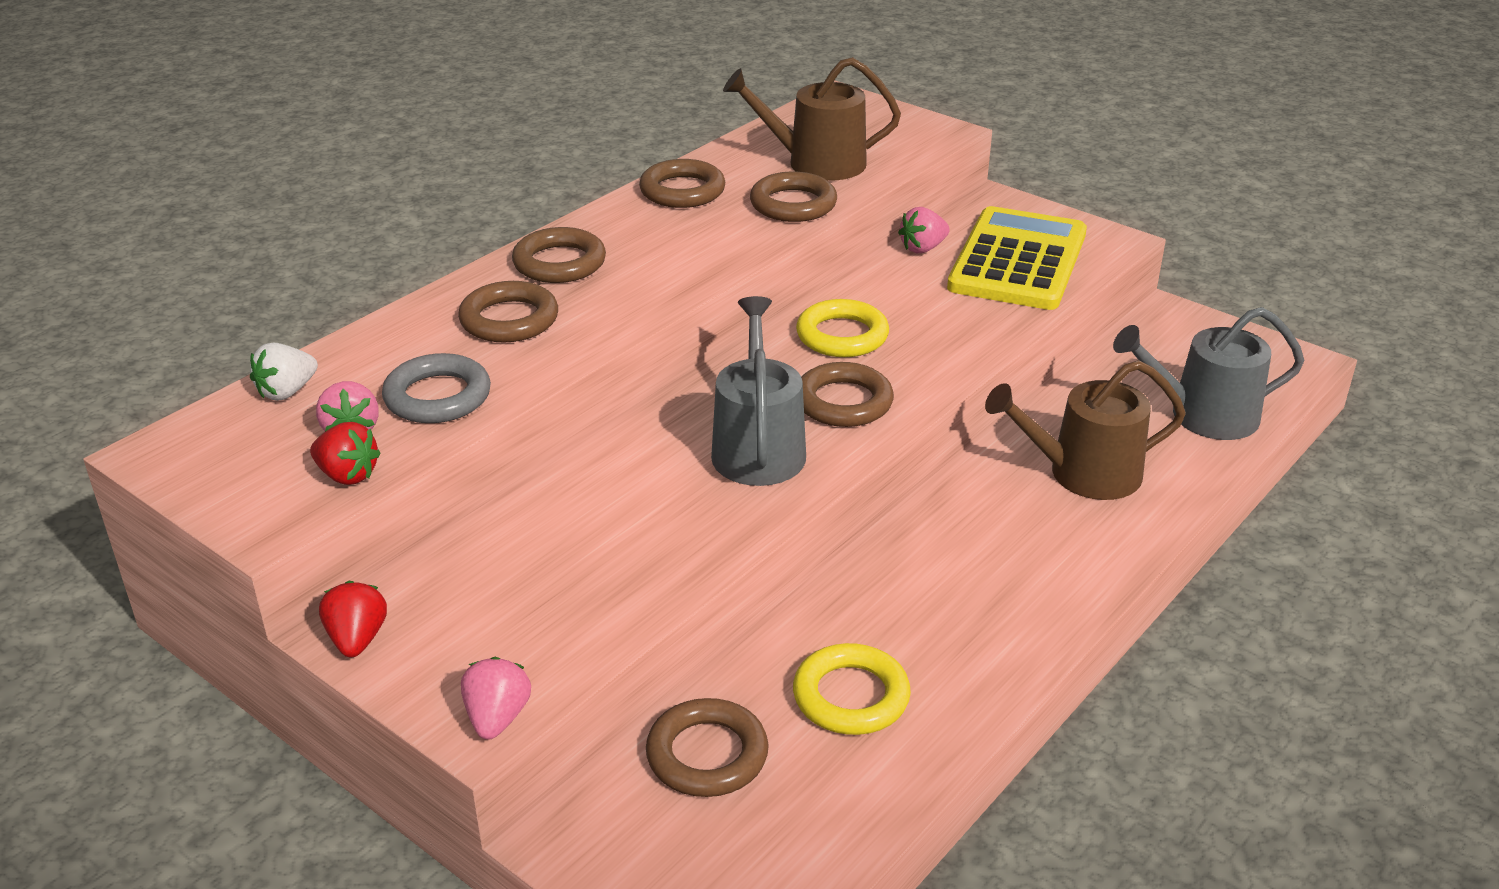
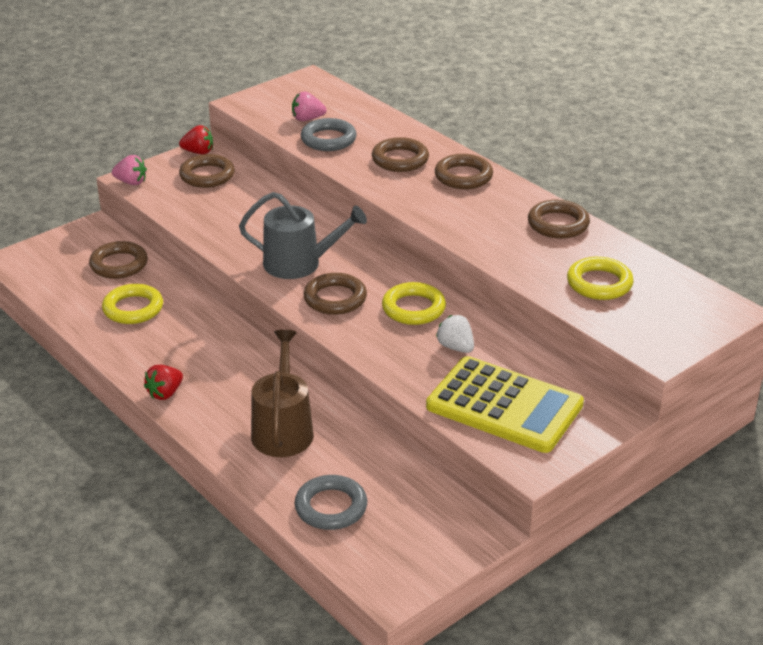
camera: 100 degrees right, 0 degrees up
white strawberry [250,342,318,401] -> white strawberry moved to [436,315,474,353]
red strawberry [310,422,381,485] -> red strawberry moved to [144,365,183,400]
brown watering can [723,57,901,181] -> yellow ring [567,257,634,300]
brown ring [750,172,837,222] -> brown ring moved to [179,154,235,188]
pink strawberry [898,207,950,253] -> none
grey watering can [1113,307,1305,440] -> grey ring [295,475,367,530]

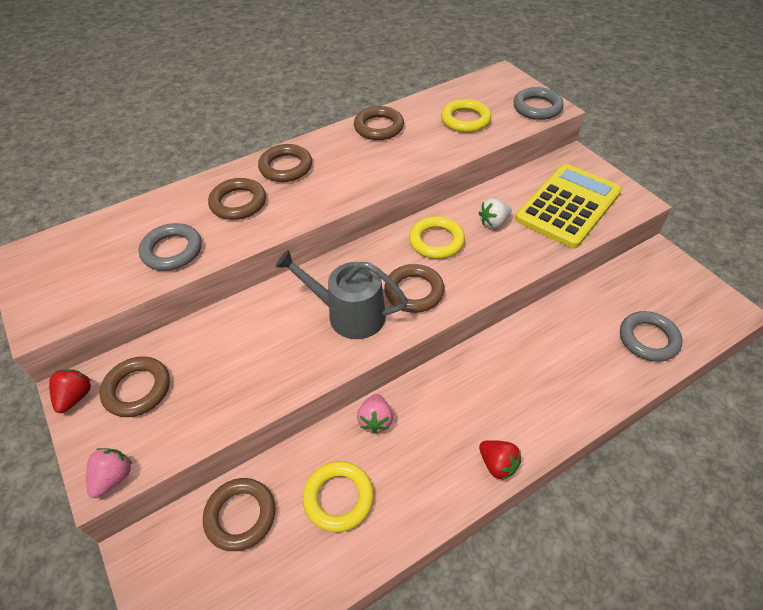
camera: 80 degrees left, 15 degrees up
grey watering can [239,192,367,279] -> grey watering can turned 90 degrees counterclockwise [275,250,408,339]
brown watering can [251,330,314,457] -> none
pink strawberry [292,92,326,121] -> pink strawberry moved to [357,394,393,434]
none -> grey ring [514,87,564,120]

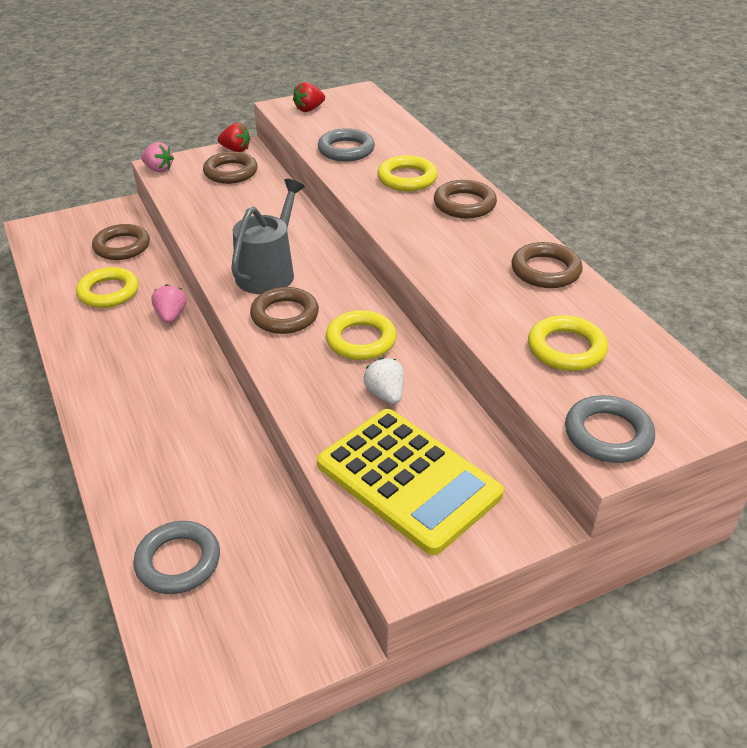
camera: 95 degrees right, 10 degrees down
brown ring [208,178,266,220] -> yellow ring [377,155,438,191]
pink strawberry [357,394,393,434] -> pink strawberry turned 75 degrees clockwise [152,284,186,323]
red strawberry [479,440,521,480] -> red strawberry moved to [293,82,325,112]

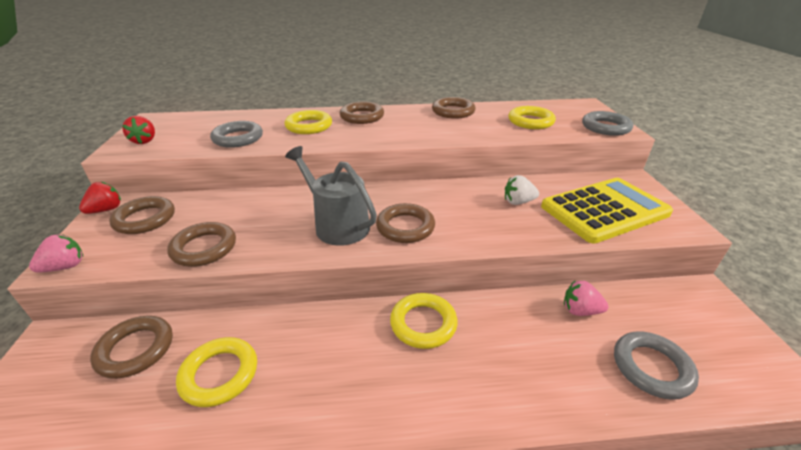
camera: 70 degrees left, 5 degrees down
pink strawberry [152,284,186,323] -> pink strawberry moved to [564,280,609,316]
yellow ring [326,310,397,360] -> yellow ring moved to [390,293,458,349]
none -> brown ring [167,222,236,267]

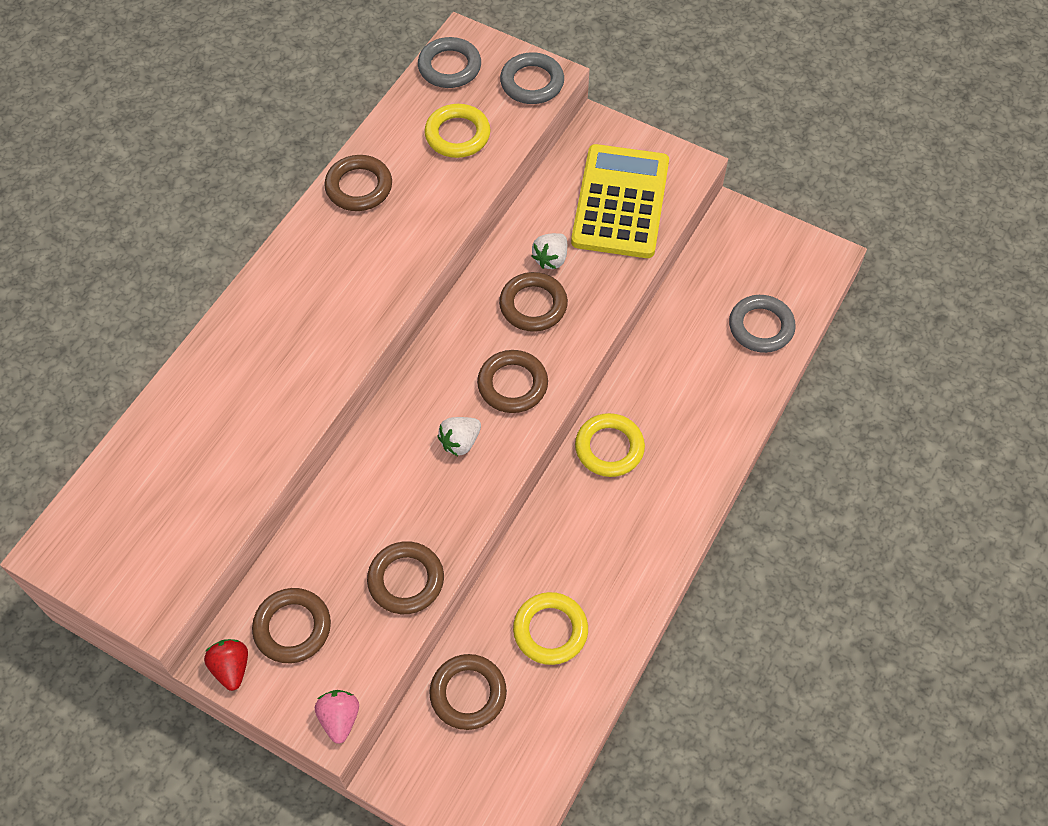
camera: 55 degrees left, 25 degrees up
red strawberry [122,116,155,144] -> none
grey ring [210,121,263,148] -> grey ring moved to [418,37,481,88]
yellow ring [285,110,332,134] -> none
grey watering can [285,146,377,246] -> white strawberry [438,417,481,456]
brown ring [340,101,384,124] -> brown ring moved to [499,272,568,332]
pink strawberry [564,280,609,316] -> none

